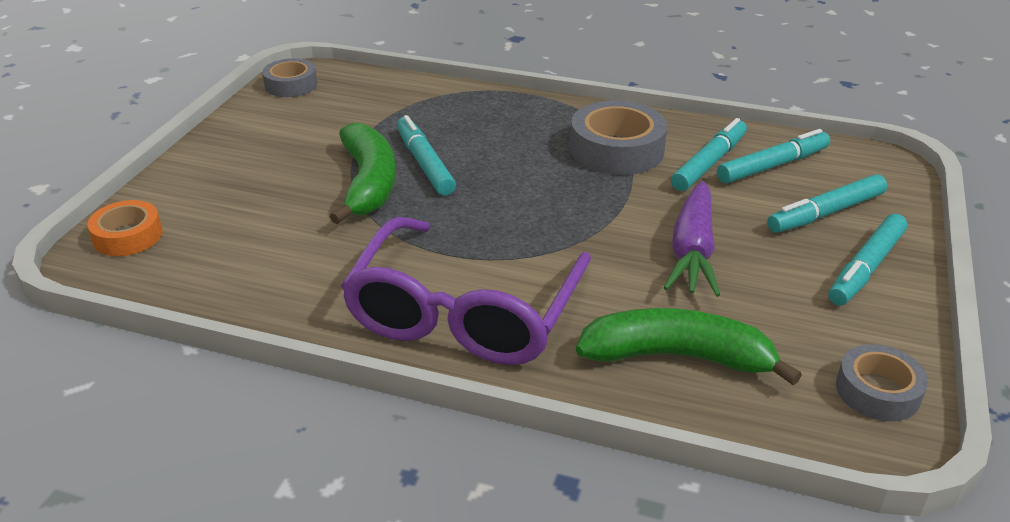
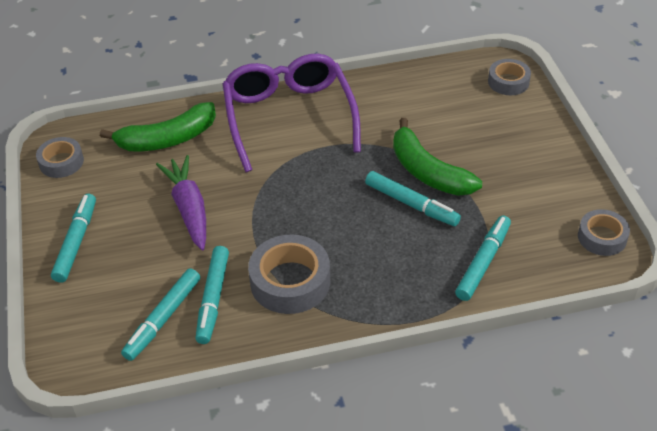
camera: 150 degrees right, 10 degrees up
orange tape [87,200,163,256] -> grey tape [488,59,531,95]
turquoise marker [767,174,887,233] -> turquoise marker moved to [455,215,511,301]

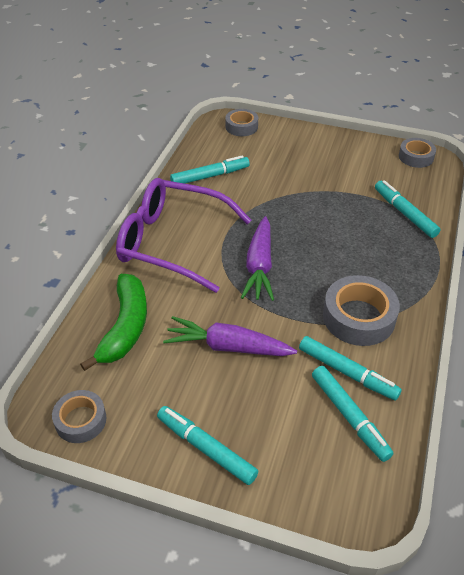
camera: 60 degrees left, 0 degrees up
turquoise marker [365,171,461,226] -> turquoise marker moved to [170,155,249,184]
green banana [393,118,482,196] -> none
none -> purple carrot [241,216,274,301]

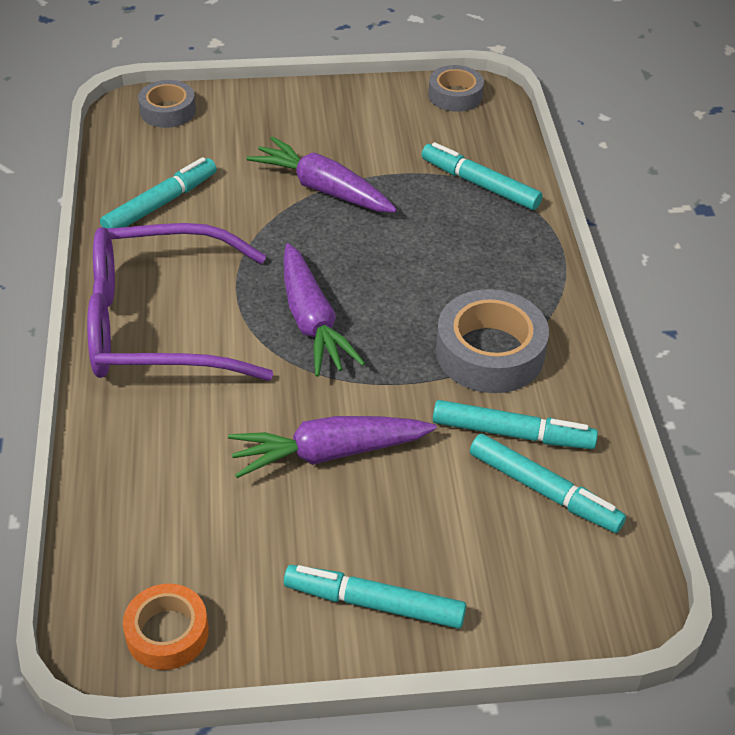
camera: 25 degrees left, 0 degrees up
grey tape [52,390,107,443] -> orange tape [123,584,209,670]
green banana [80,274,147,371] -> none
none -> purple carrot [246,136,397,212]

